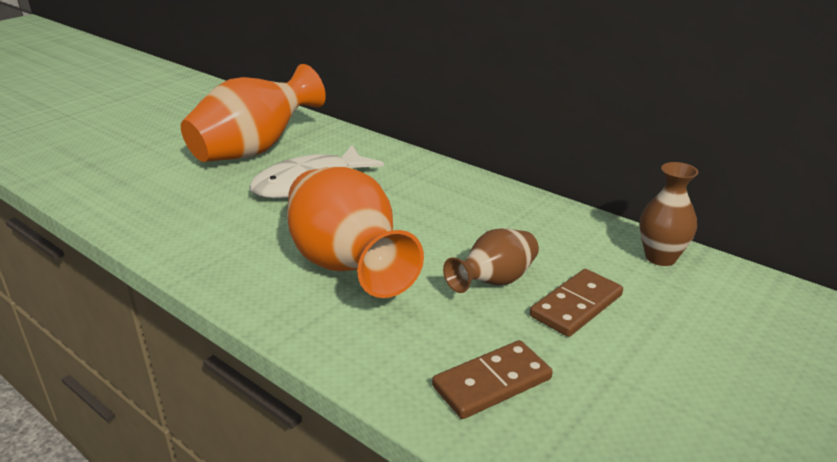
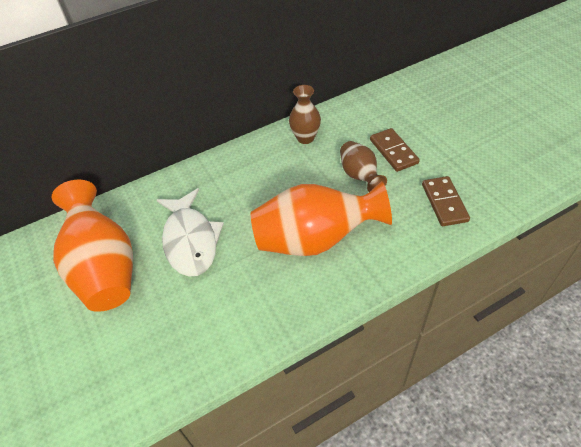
camera: 65 degrees left, 20 degrees up
brown vase [639,162,698,266] -> brown vase moved to [289,85,321,144]

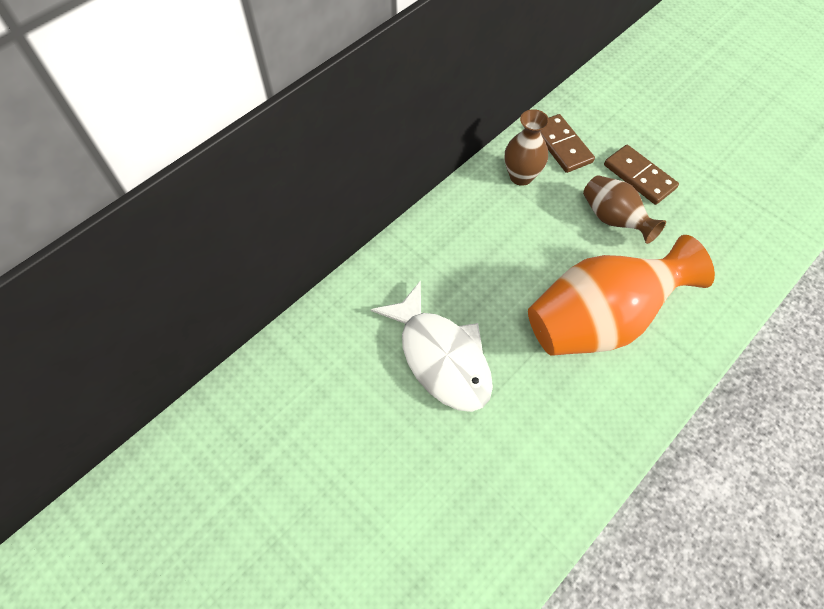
camera: 20 degrees left, 10 degrees up
orange vase [52,179,133,312] -> none
brown domino [422,176,470,226] -> brown domino moved to [540,114,595,173]

